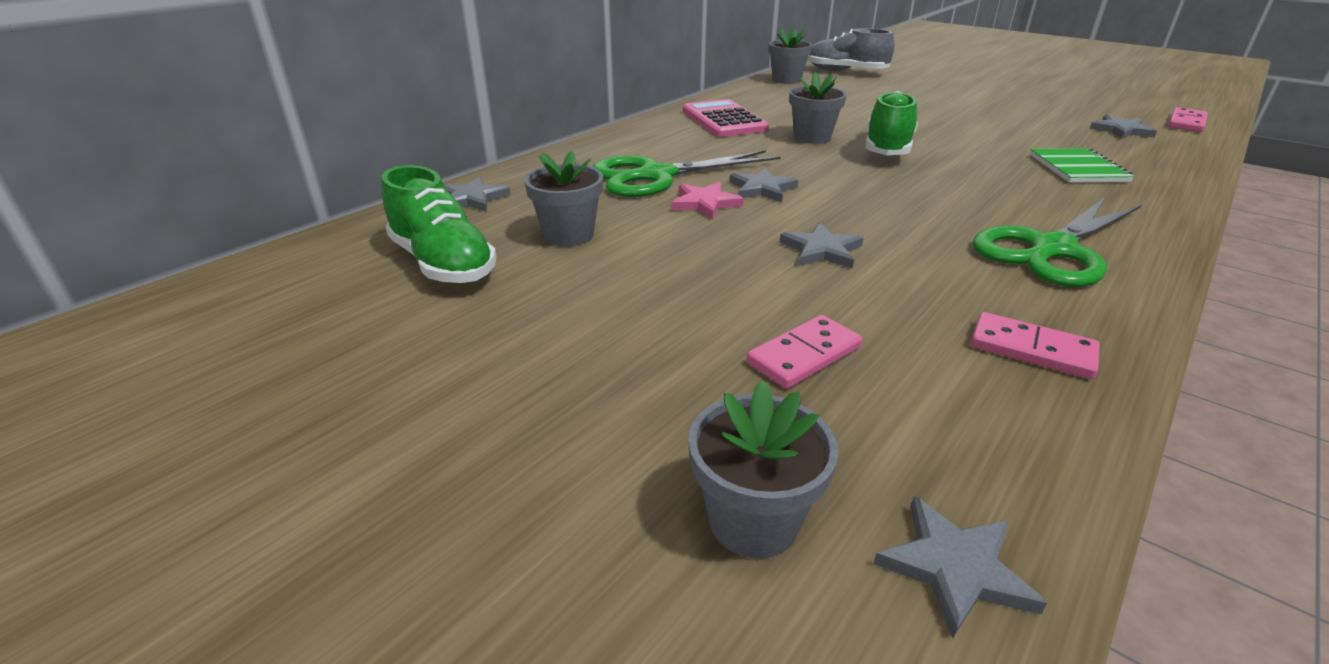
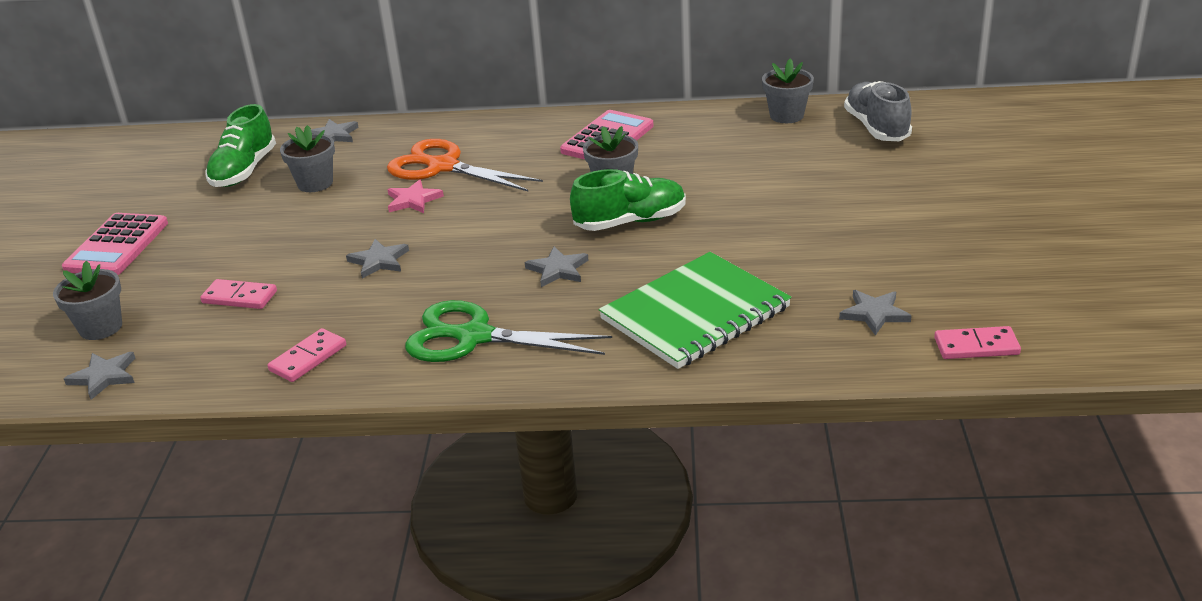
camera: 55 degrees right, 0 degrees up
green scissors [592,150,780,197] -> orange scissors [387,139,543,192]
grey star [729,168,798,202] -> grey star moved to [525,247,588,287]
pink domino [971,312,1100,379] -> pink domino turned 45 degrees clockwise [267,328,346,382]
green notebook [1030,148,1135,183] -> green notebook [599,252,791,369], size x1.80
none -> pink calculator [62,213,168,275]

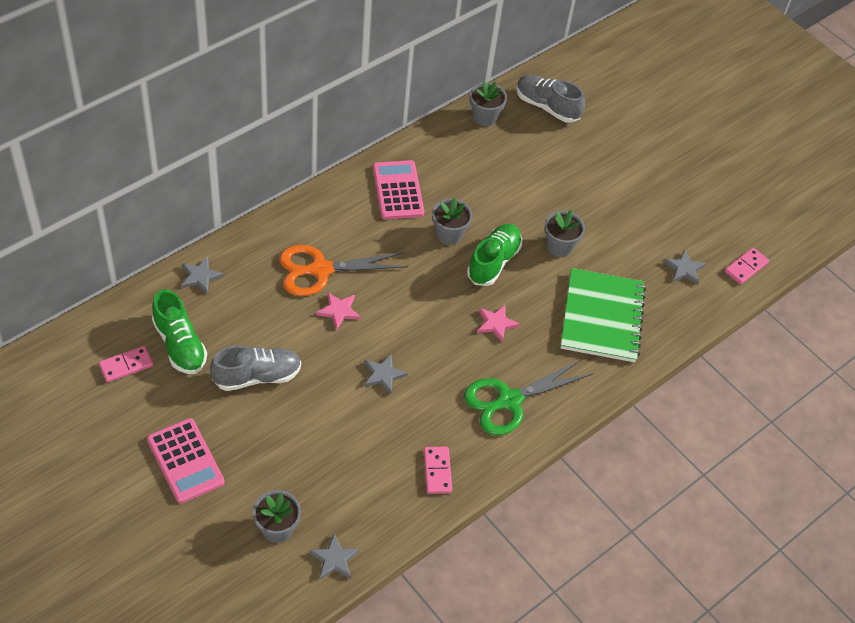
camera: 50 degrees left, 20 degrees up
pink domino [200,279,277,309] -> pink domino moved to [99,346,153,382]
grey flower pot [280,125,335,192] -> grey flower pot moved to [544,210,585,257]
grey star [525,247,588,287] -> pink star [477,305,520,342]
none -> grey shoe [210,345,301,391]

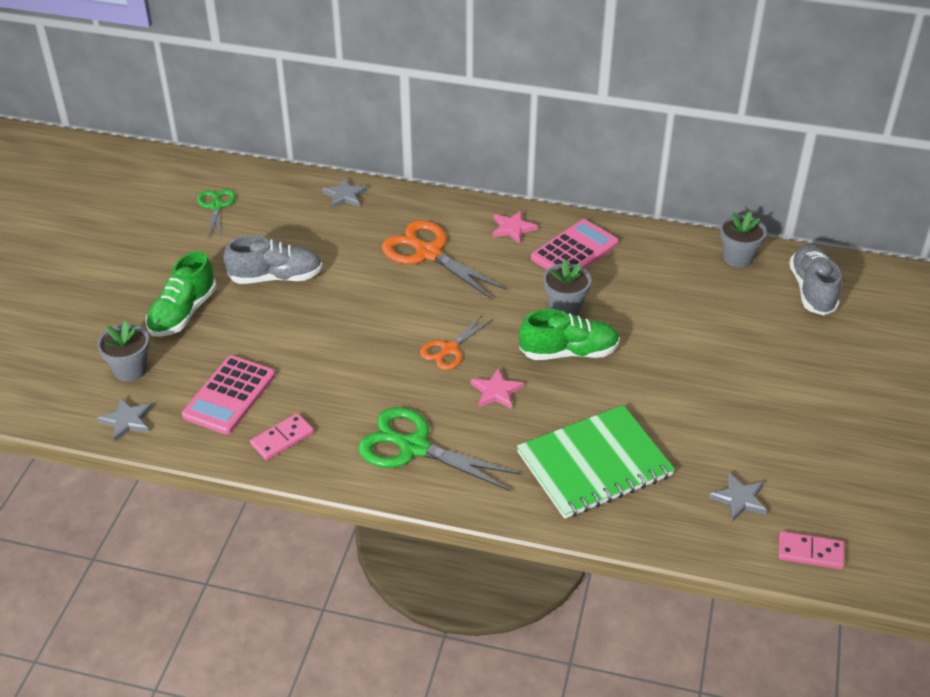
camera: 60 degrees right, 10 degrees down
pink domino [99,346,153,382] -> green scissors [197,189,236,239]
pink calculator [147,418,225,504] -> pink calculator moved to [182,355,275,435]
green shoe [152,289,207,374] -> green shoe moved to [145,251,217,337]
grey shoe [210,345,301,391] -> grey shoe turned 45 degrees counterclockwise [224,236,323,284]
pink star [316,292,361,330] -> pink star moved to [492,210,538,244]
grey star [364,354,408,394] -> none
grey flower pot [544,210,585,257] -> none
none -> orange scissors [420,314,493,370]

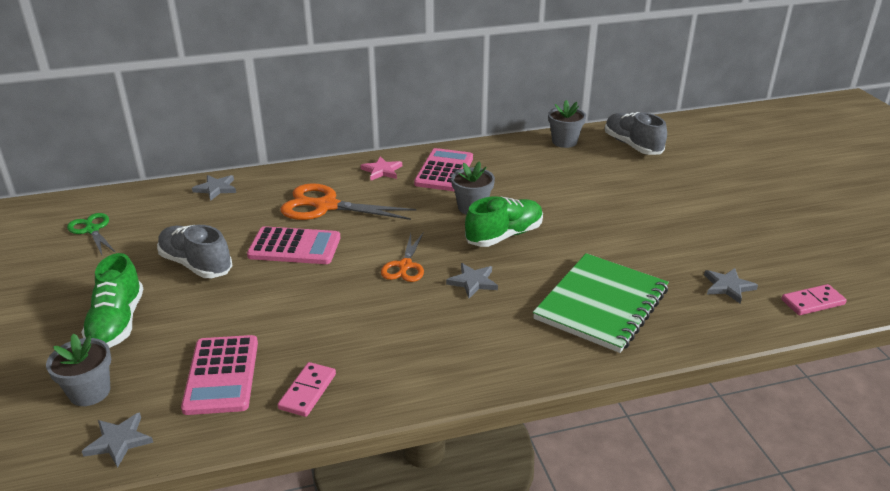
camera: 30 degrees left, 10 degrees down
grey shoe [224,236,323,284] -> grey shoe turned 105 degrees counterclockwise [157,225,232,278]
green scissors [358,407,521,492] -> none
pink star [471,368,524,409] -> grey star [446,263,498,298]
none -> pink calculator [247,226,340,264]

